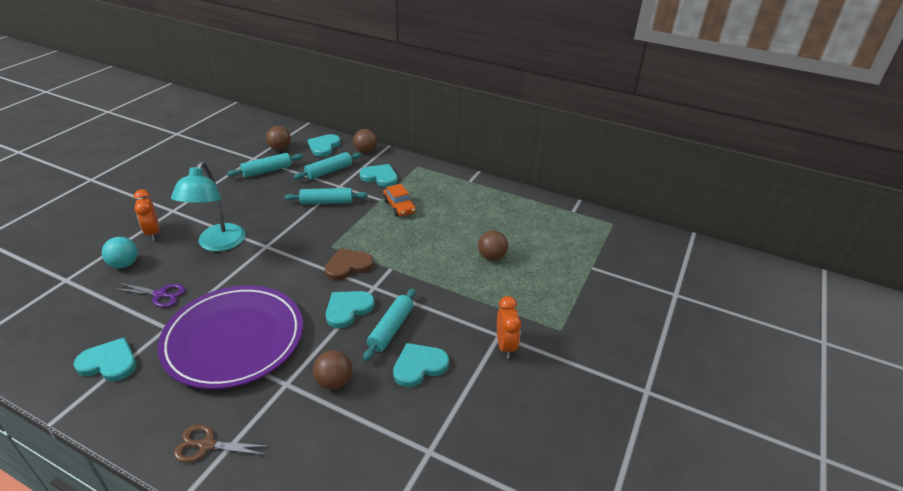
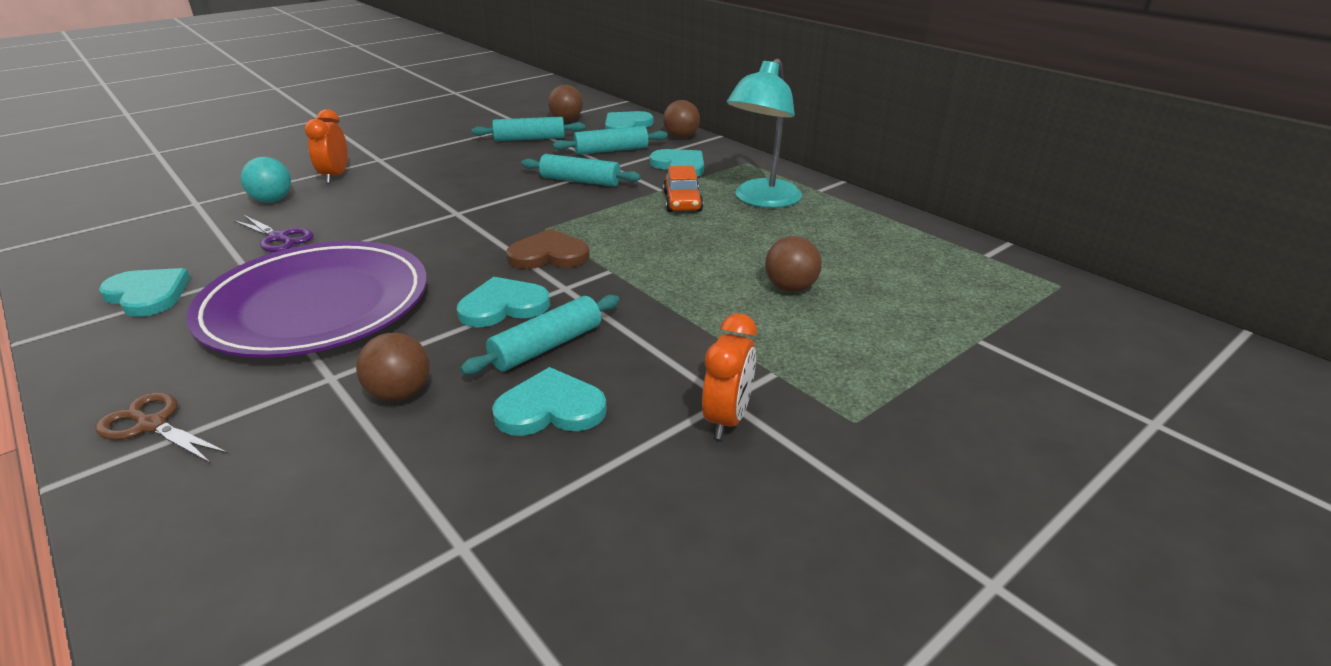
camera: 25 degrees right, 5 degrees down
turquoise lamp [171,162,245,251] -> turquoise lamp moved to [727,59,802,208]

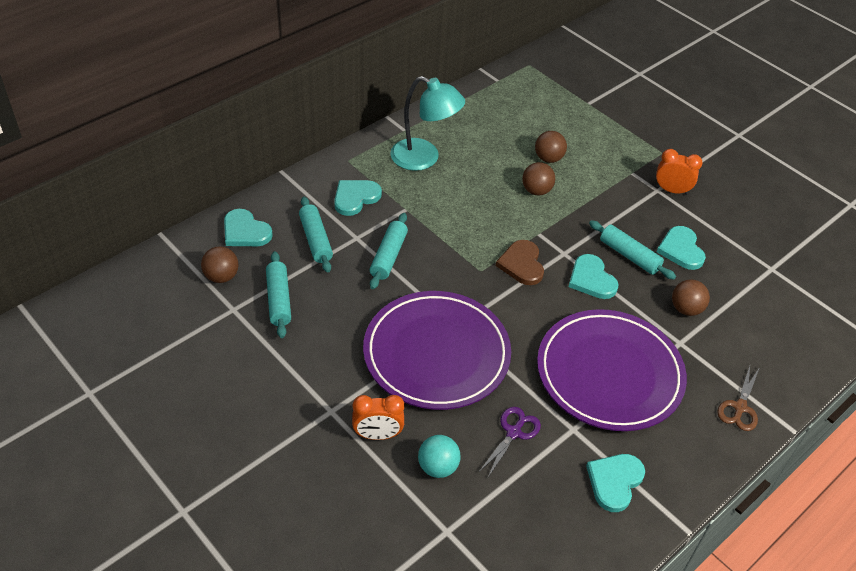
camera: 95 degrees left, 15 degrees up
brown ball [663,100,700,138] -> brown ball moved to [522,162,555,195]
orange car [663,166,703,212] -> none
none -> purple plate [363,291,511,410]

